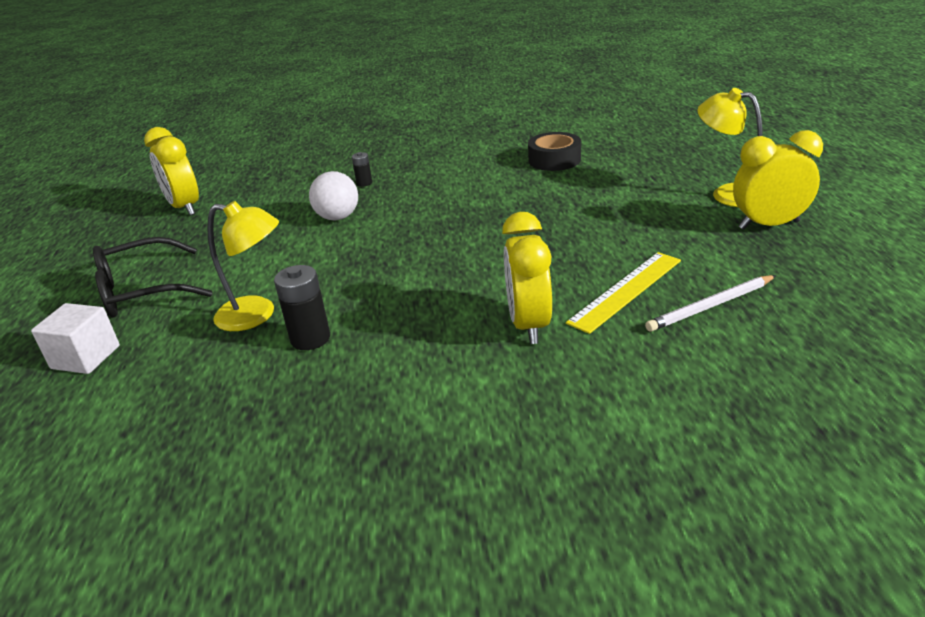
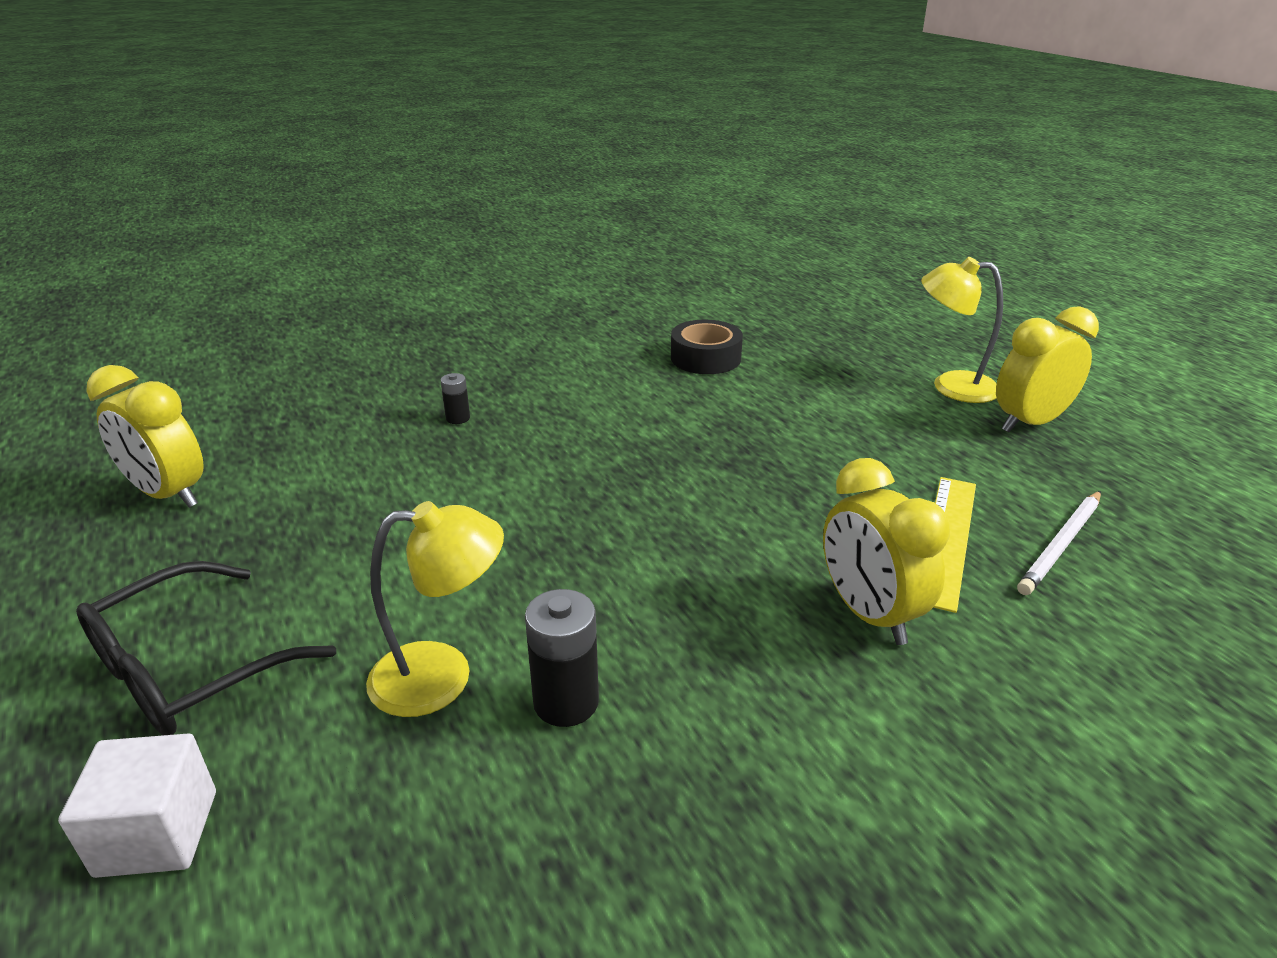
camera: 25 degrees left, 0 degrees up
white ball [309,171,358,220] -> none

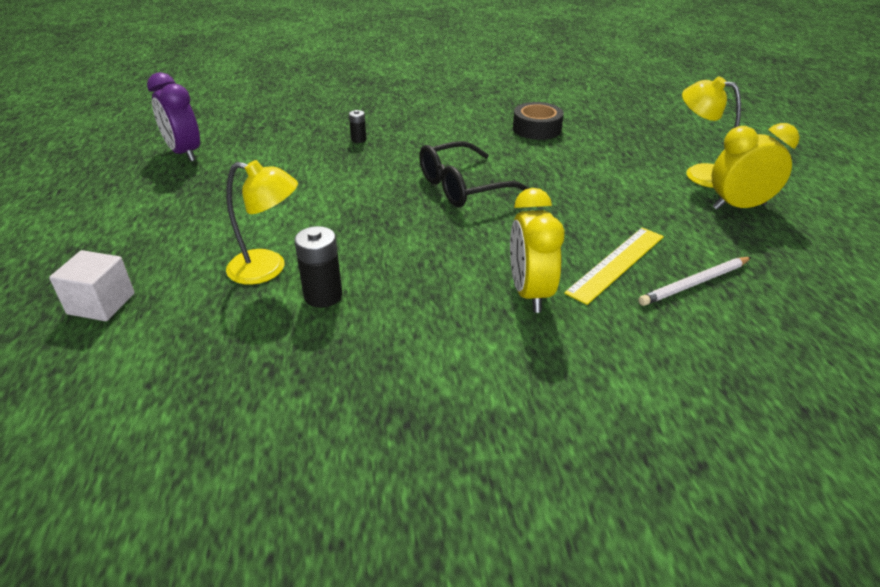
camera: 20 degrees right, 5 degrees up
black glasses [76,561,336,735] -> black glasses moved to [419,141,529,207]
yellow clock [86,365,204,508] -> purple clock [147,72,200,162]

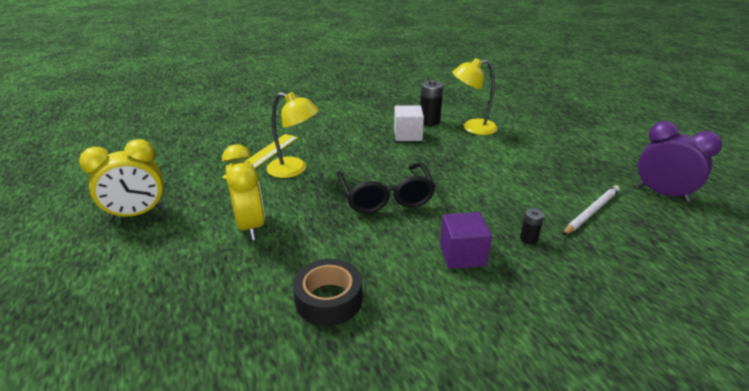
camera: 165 degrees right, 5 degrees down
white cube [49,250,135,321] -> white cube moved to [394,105,424,141]
black glasses [419,141,529,207] -> black glasses turned 120 degrees clockwise [337,162,436,213]
yellow clock [510,188,565,313] -> yellow clock moved to [222,144,265,240]
white pencil [639,257,752,306] -> white pencil moved to [563,185,620,235]
yellow lamp [682,77,741,188] -> yellow lamp moved to [266,92,319,178]
none -> purple cube [440,212,492,269]

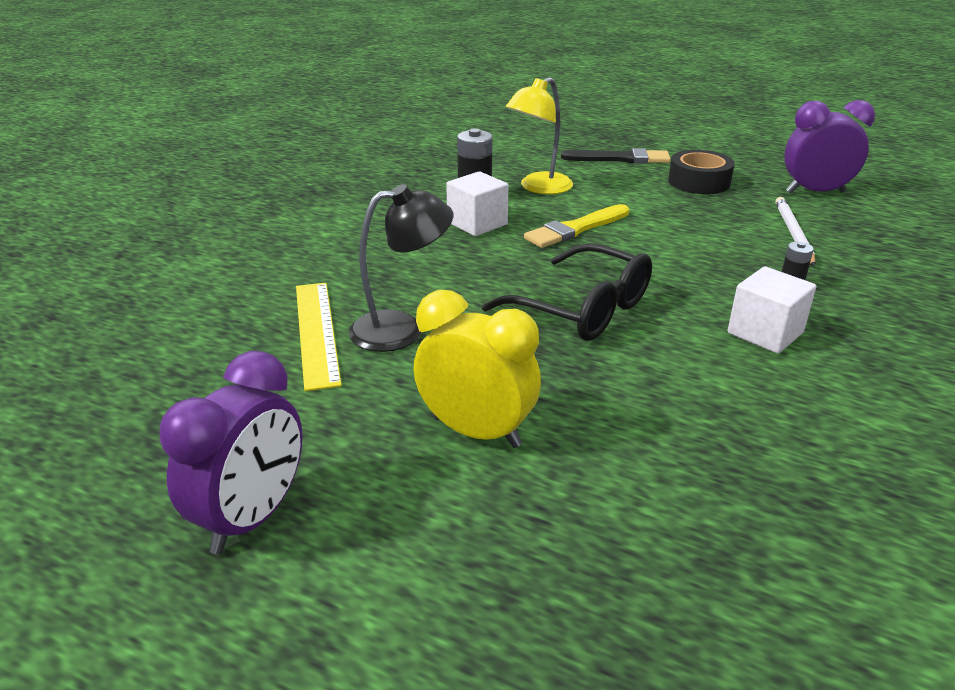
camera: 40 degrees left, 0 degrees up
yellow clock [79,139,165,220] -> purple clock [160,351,303,554]
yellow lamp [266,92,319,178] -> black lamp [349,184,453,352]
black tape [293,259,362,326] -> black tape moved to [668,150,735,194]
purple cube [440,212,492,269] -> white cube [728,266,816,354]
none -> yellow brush [524,204,629,248]
none -> black brush [561,148,671,164]

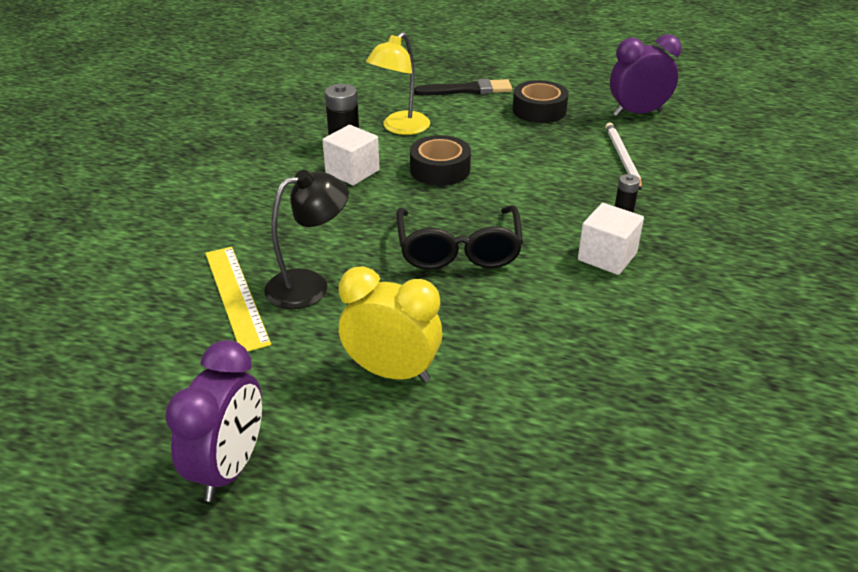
camera: 10 degrees left, 5 degrees up
black glasses [482,243,652,341] -> black glasses turned 60 degrees clockwise [396,205,523,270]
yellow brush [524,204,629,248] -> black tape [410,135,471,186]

